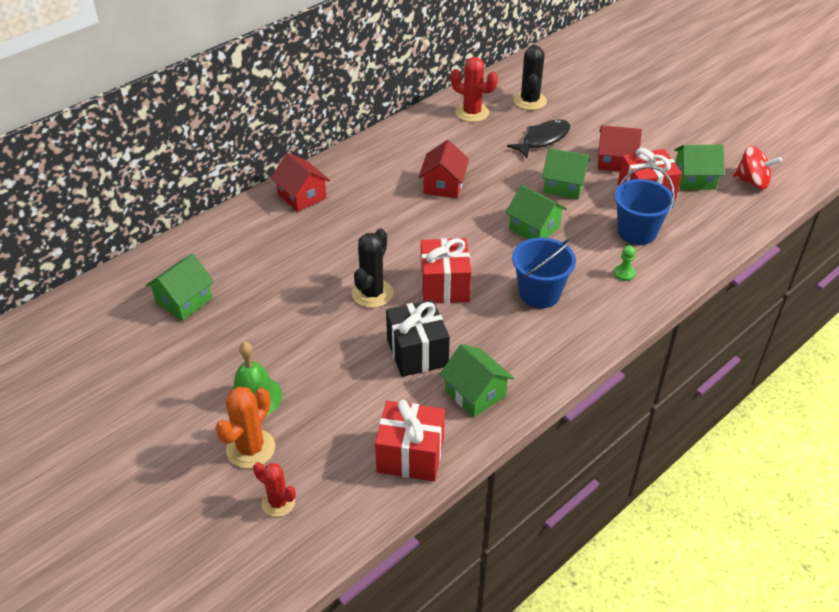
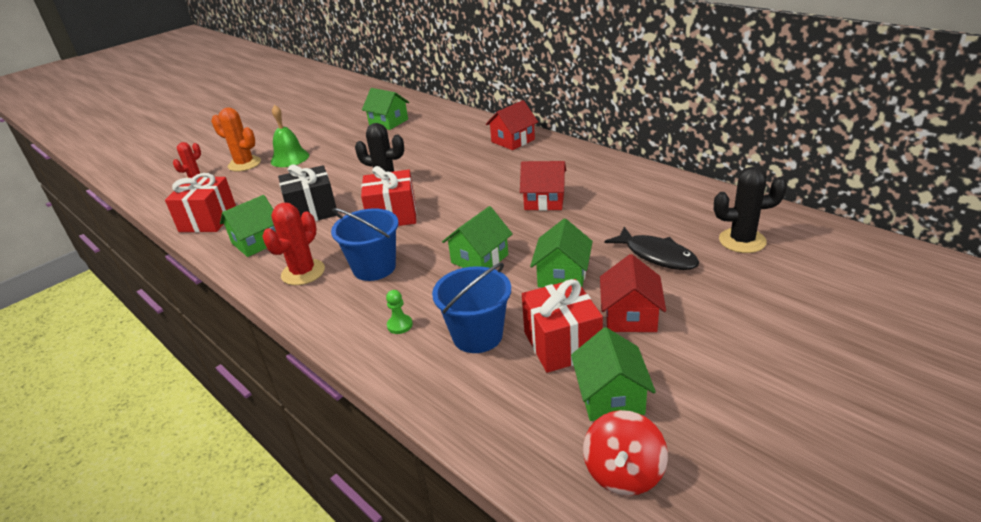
camera: 90 degrees right, 10 degrees down
red cactus [451,57,498,122] -> red cactus moved to [262,203,325,285]

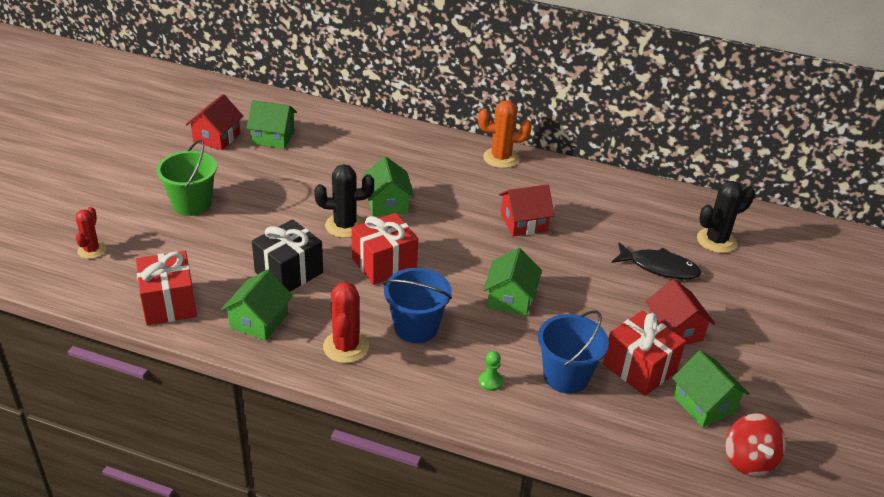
camera: 30 degrees left, 5 degrees up
orange cactus [211,107,261,172] -> orange cactus moved to [478,100,532,168]
green bell [271,105,309,167] -> green bucket [156,140,217,216]
red house [486,100,538,150] -> red house moved to [186,94,244,150]
green house [530,219,593,287] -> green house moved to [362,156,414,216]

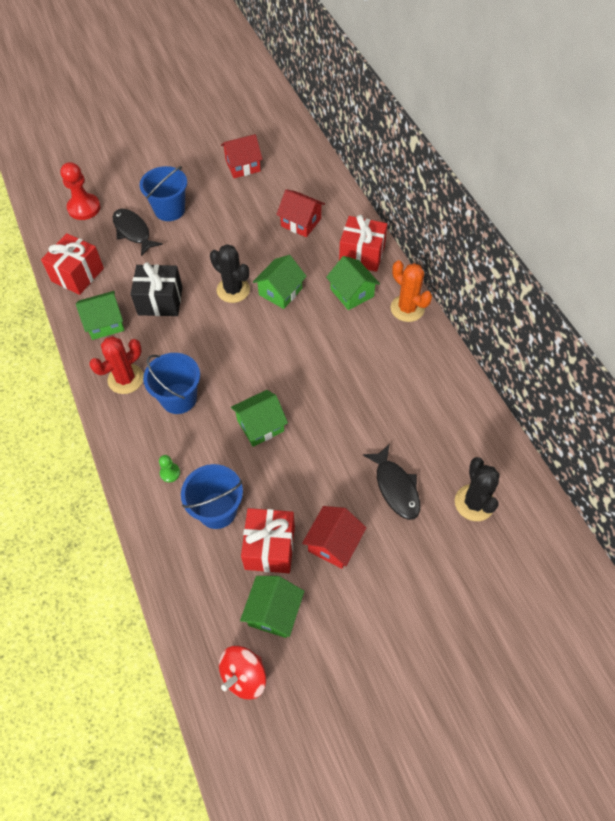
camera: 50 degrees right, 20 degrees up
red cactus [76,207,106,259] -> red pawn [60,162,100,220]
green bucket [156,140,217,216] -> blue bucket [139,166,187,221]
green house [246,100,297,149] -> green house moved to [326,256,380,310]
red gift [352,213,418,285] -> red gift moved to [339,215,387,272]
red house [499,184,555,236] -> red house moved to [276,189,325,237]
black cactus [697,181,755,253] -> black cactus turned 60 degrees clockwise [455,457,500,521]
none -> black fish [113,209,163,256]

